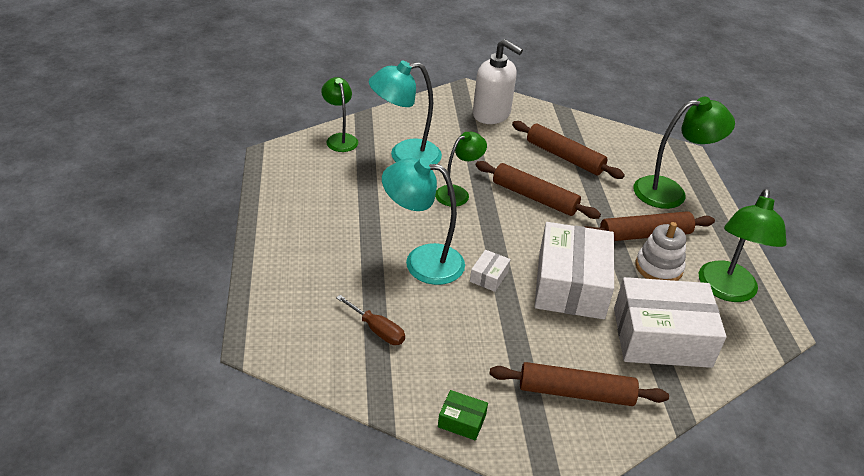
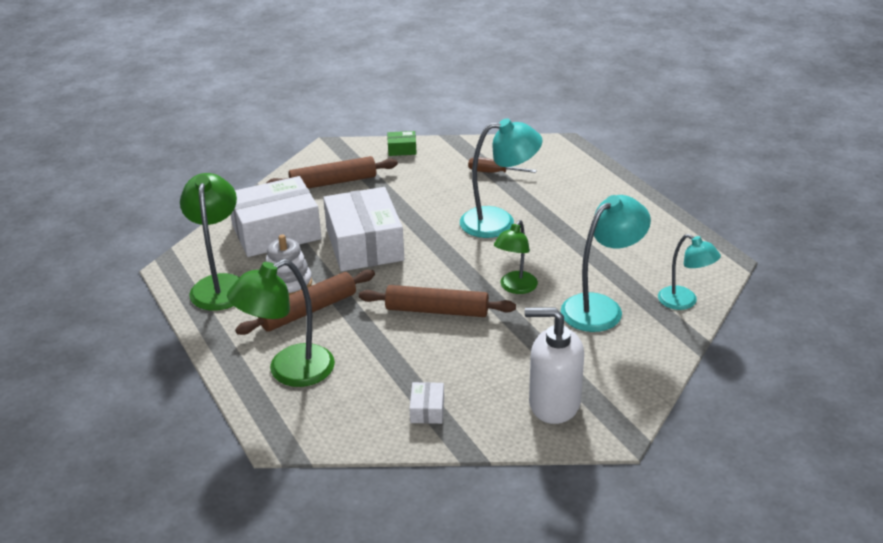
camera: 160 degrees right, 5 degrees down
green lamp [321,77,358,152] -> turquoise lamp [658,234,721,310]
white box [470,250,511,292] -> white box moved to [409,382,444,424]
brown rolling pin [512,121,625,179] -> none

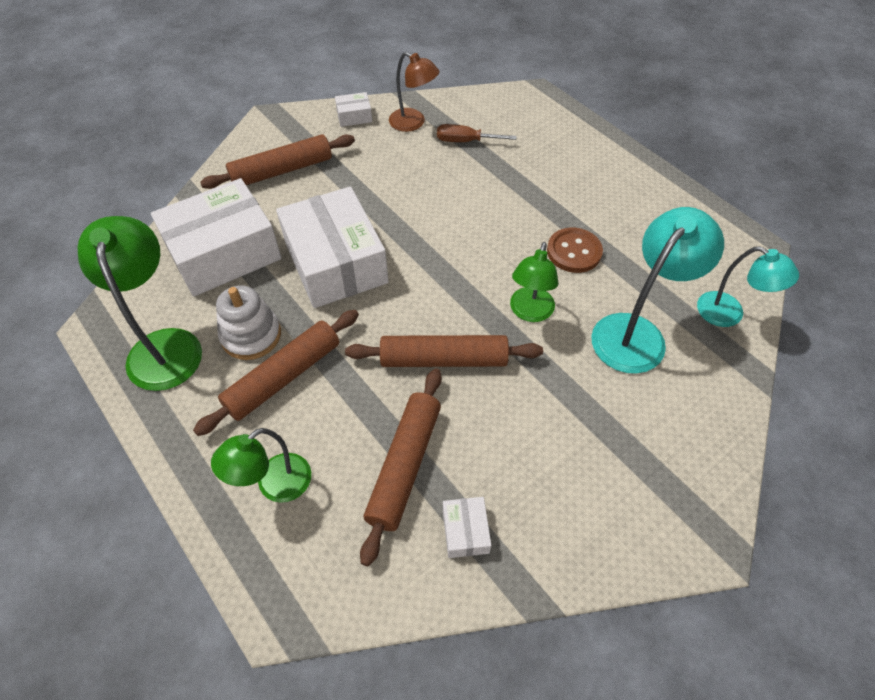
camera: 10 degrees left, 20 degrees up
green lamp [227,259,335,387] -> green lamp [211,428,311,503], size x0.64
green box [387,131,417,156] -> white box [335,92,372,127]
turquoise lamp [460,118,543,238] -> none
white soap dispenser [525,307,584,424] -> none
none -> brown rolling pin [360,368,442,566]
none -> brown lamp [389,52,439,132]
none -> brown button [547,228,603,273]

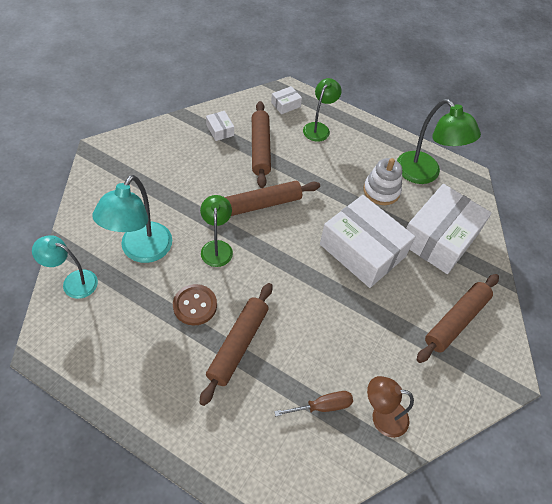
camera: 155 degrees right, 0 degrees up
brown rolling pin [193,310,359,436] -> brown rolling pin moved to [199,283,272,406]
white box [335,92,372,127] -> white box moved to [271,86,302,114]

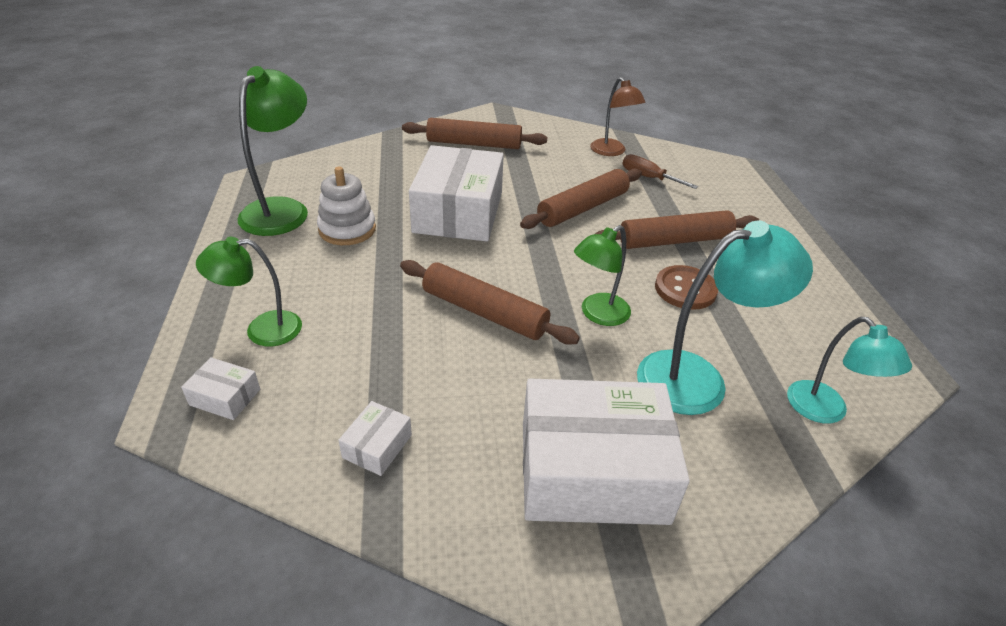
camera: 125 degrees left, 15 degrees down
brown rolling pin [252,101,271,188] -> brown rolling pin moved to [520,168,642,229]
white box [406,184,492,274] -> white box moved to [523,379,690,525]

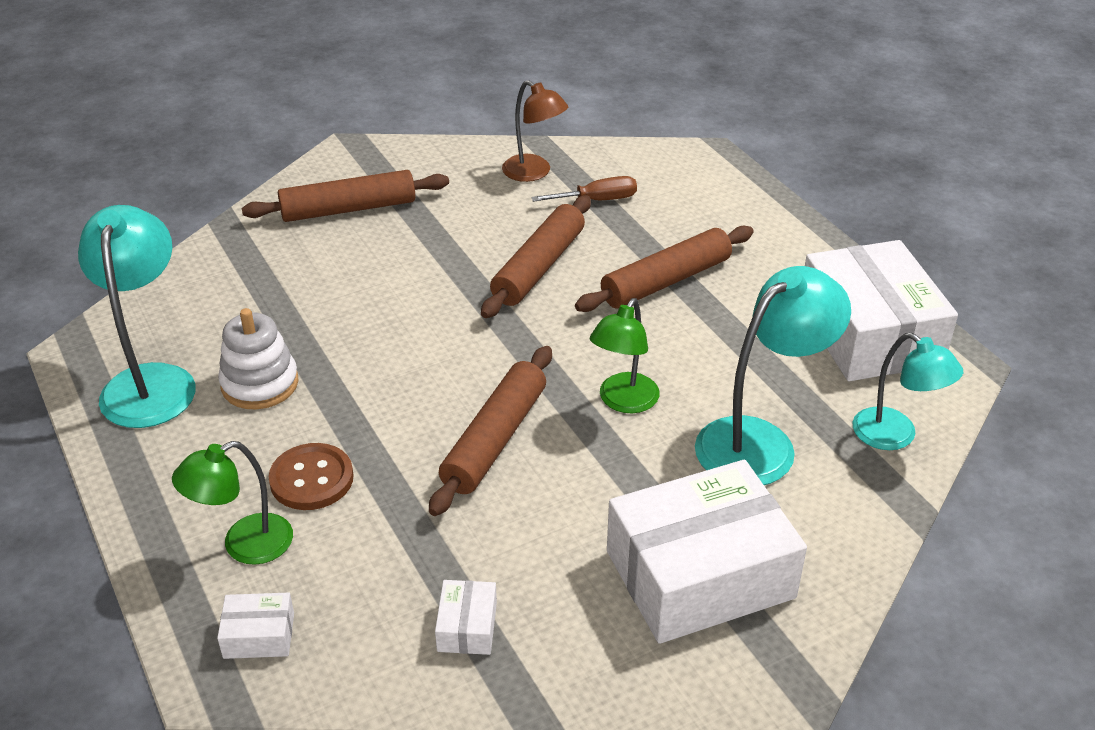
camera: 20 degrees left, 0 degrees up
green lamp [237,66,308,236] -> turquoise lamp [78,205,196,428]
brown rolling pin [400,260,580,344] -> brown rolling pin turned 75 degrees counterclockwise [429,346,552,516]
white box [409,145,504,241] -> white box moved to [805,240,958,381]
brown screwdriver [623,154,698,189] -> brown screwdriver turned 150 degrees clockwise [531,176,637,202]
brown button [655,265,718,310] -> brown button moved to [269,443,353,510]

